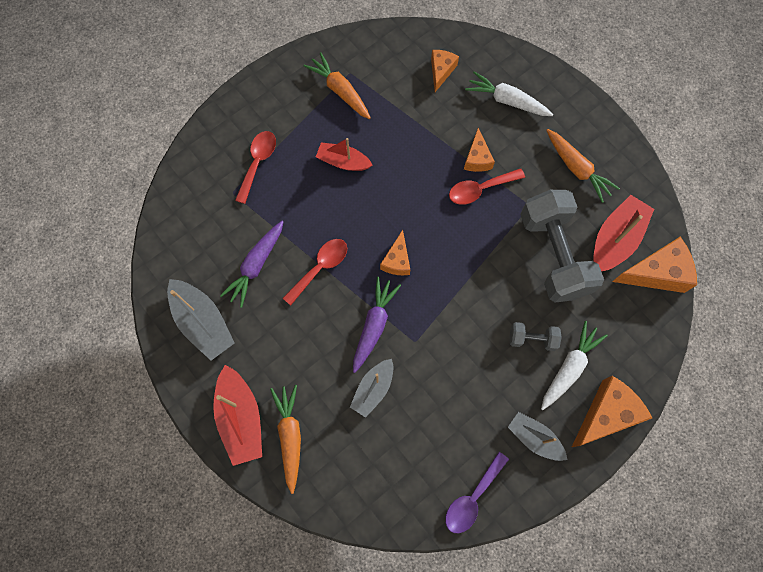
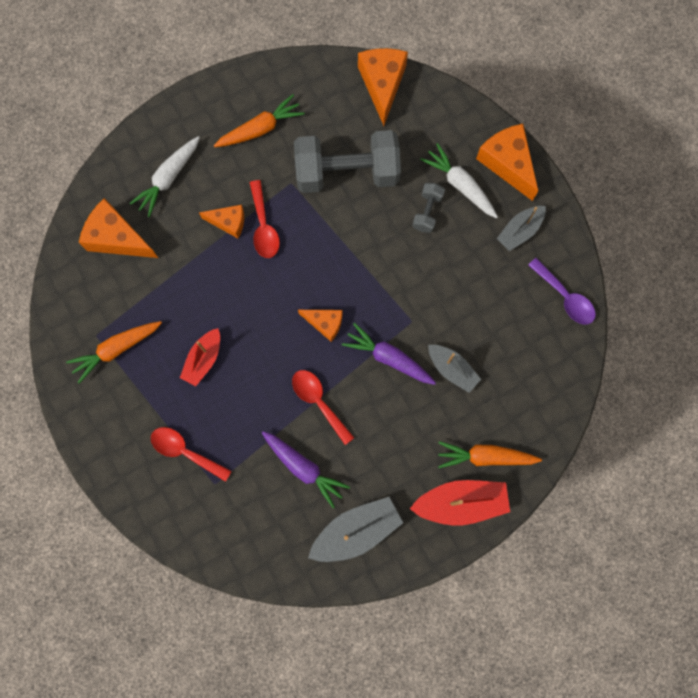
camera: 80 degrees left, 5 degrees up
orange cheese [431,50,459,92] -> orange cheese [79,198,158,258], size x1.67
red boat [594,195,654,271] -> none

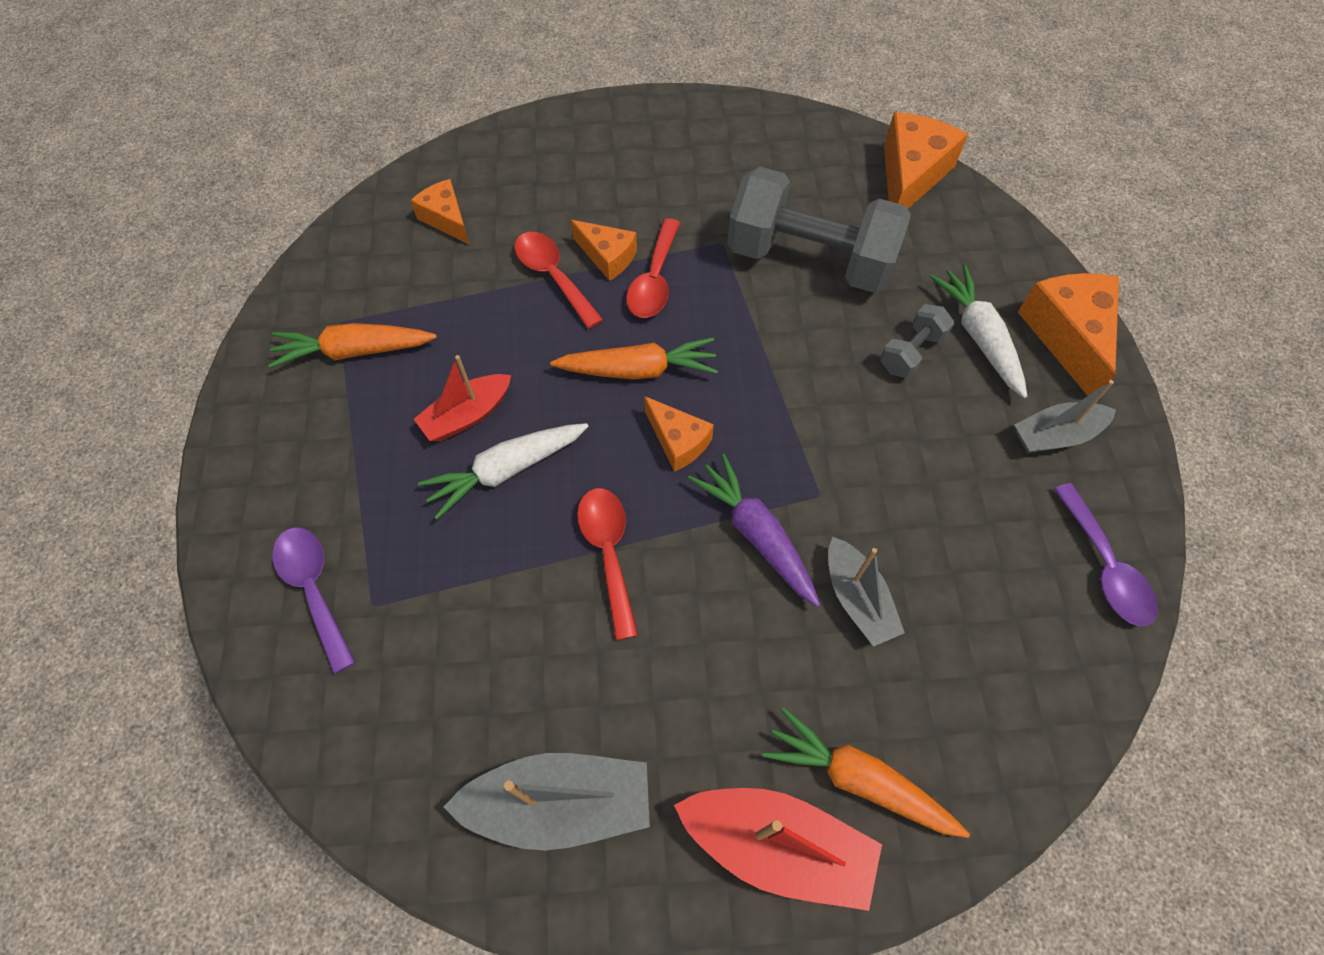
camera: 25 degrees right, 15 degrees down
orange cheese [79,198,158,258] -> orange cheese [410,179,470,245], size x0.60
white carrot [129,136,200,217] -> white carrot moved to [418,423,589,519]
red spoon [151,427,232,482] -> red spoon moved to [514,232,603,329]
orange carrot [214,94,305,147] -> orange carrot moved to [550,337,718,379]
purple carrot [262,431,350,508] -> none
none -> purple spoon [272,527,356,674]

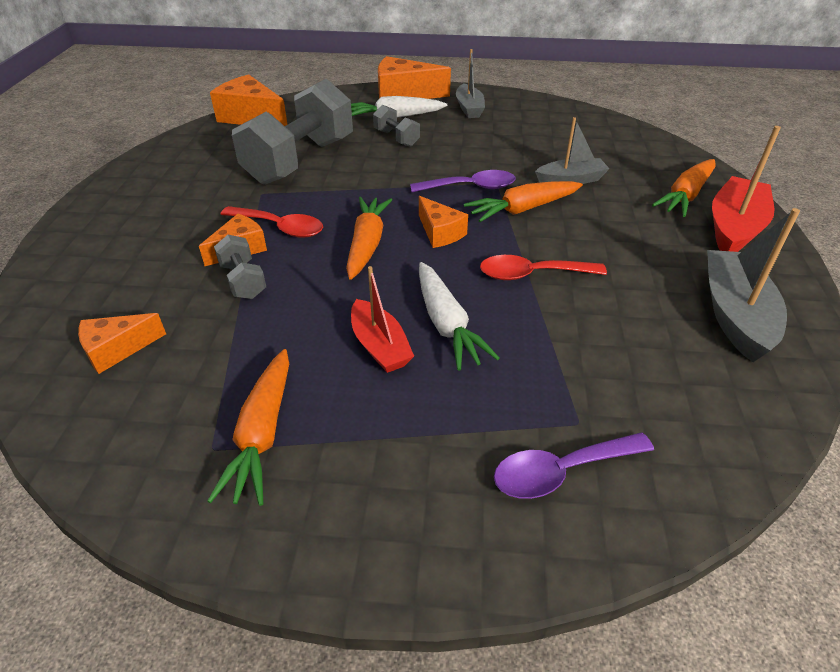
camera: 80 degrees left, 20 degrees down
red spoon [514,232,603,329] -> grey dumbbell [214,235,266,299]
orange cheese [644,396,714,472] -> orange cheese turned 90 degrees clockwise [419,196,468,248]
purple carrot [688,454,820,607] -> orange carrot [464,181,583,222]
purple spoon [1054,483,1158,626] -> purple spoon moved to [410,170,516,192]

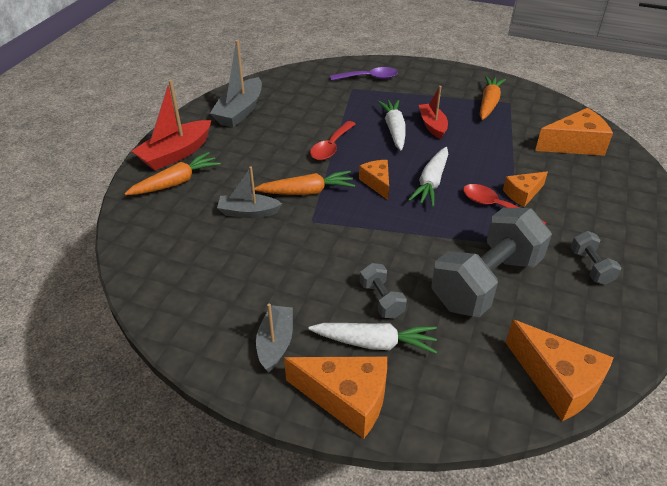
camera: 165 degrees left, 0 degrees up
orange cheese [78,313,166,374] -> orange cheese [535,108,613,156], size x1.67
grey dumbbell [214,235,266,299] -> grey dumbbell moved to [570,231,622,285]
orange carrot [346,197,392,280] -> white carrot [408,147,448,207]
purple spoon [410,170,516,192] -> none
red spoon [480,255,607,280] -> red spoon turned 105 degrees clockwise [310,121,355,160]

